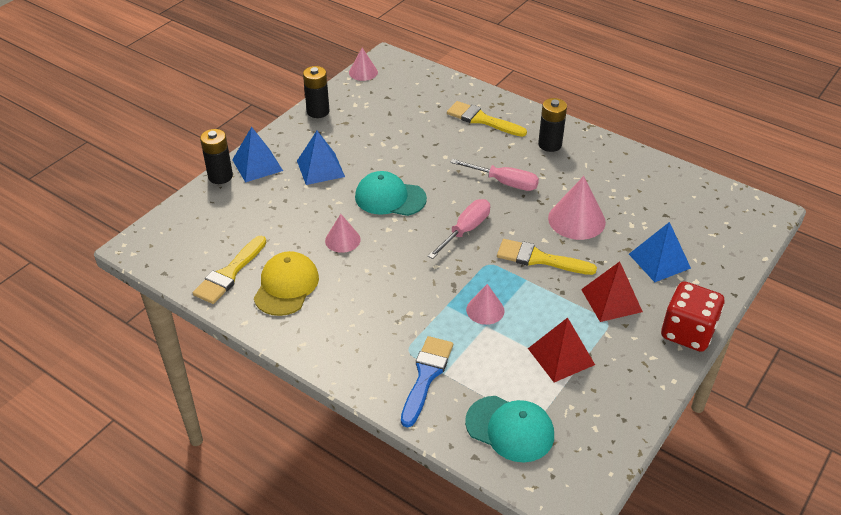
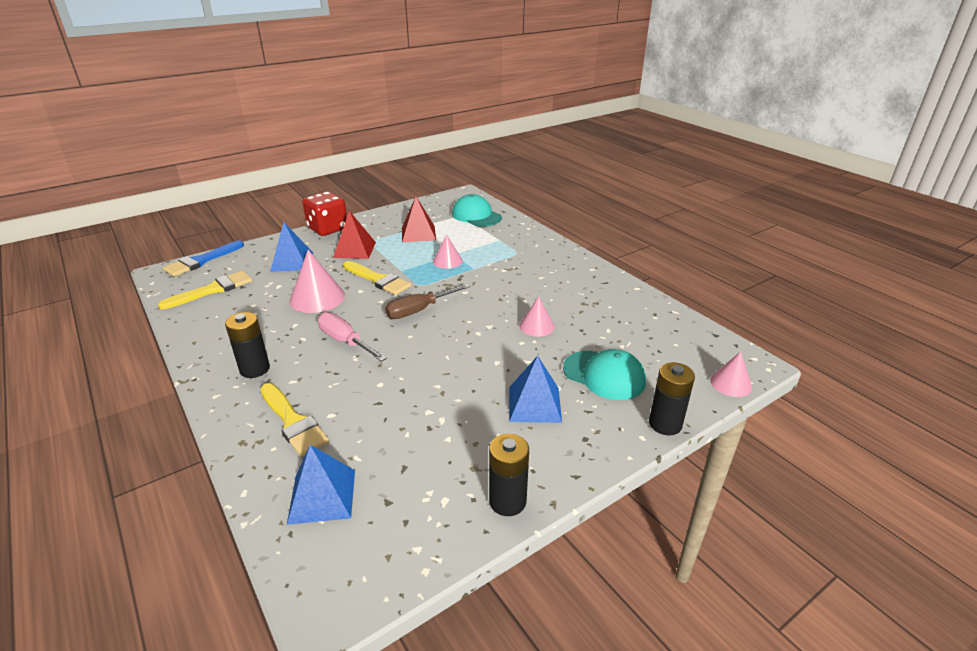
camera: 160 degrees left, 10 degrees down
yellow brush [193,236,266,304] -> yellow brush moved to [158,271,252,309]
blue pyramid [232,127,283,183] -> blue pyramid moved to [287,445,355,525]
yellow cap [254,251,319,316] -> none
pink cone [349,48,378,81] -> pink cone moved to [710,352,752,397]
turquoise cap [355,171,427,216] -> turquoise cap moved to [563,349,646,400]
blue brush [401,336,453,427] -> blue brush moved to [163,241,244,277]
pink screwdriver [428,199,490,259] -> brown screwdriver [385,284,471,319]

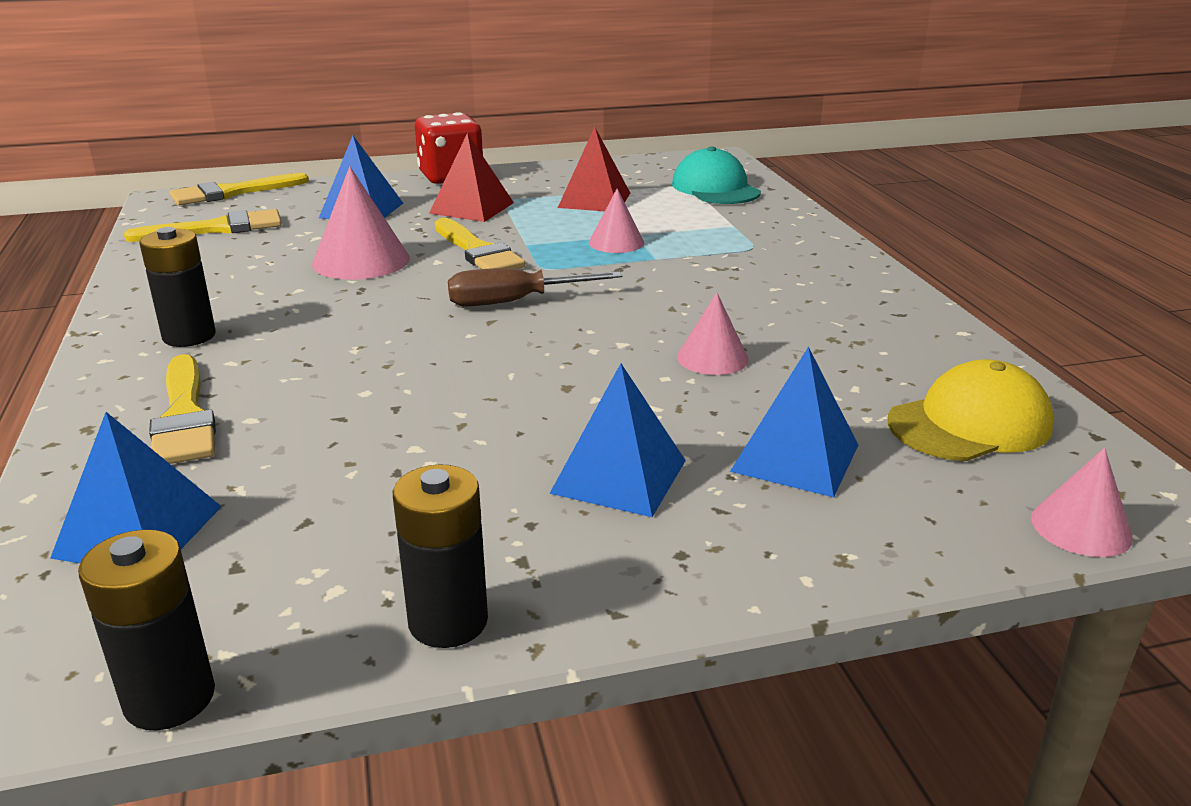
camera: 20 degrees right, 5 degrees down
blue brush [163,241,244,277] -> yellow brush [170,173,309,205]
pink screwdriver [318,312,387,362] -> none
turquoise cap [563,349,646,400] -> blue pyramid [730,347,858,497]
black battery [649,362,695,435] -> black battery moved to [78,530,215,730]
none -> yellow cap [888,359,1054,461]

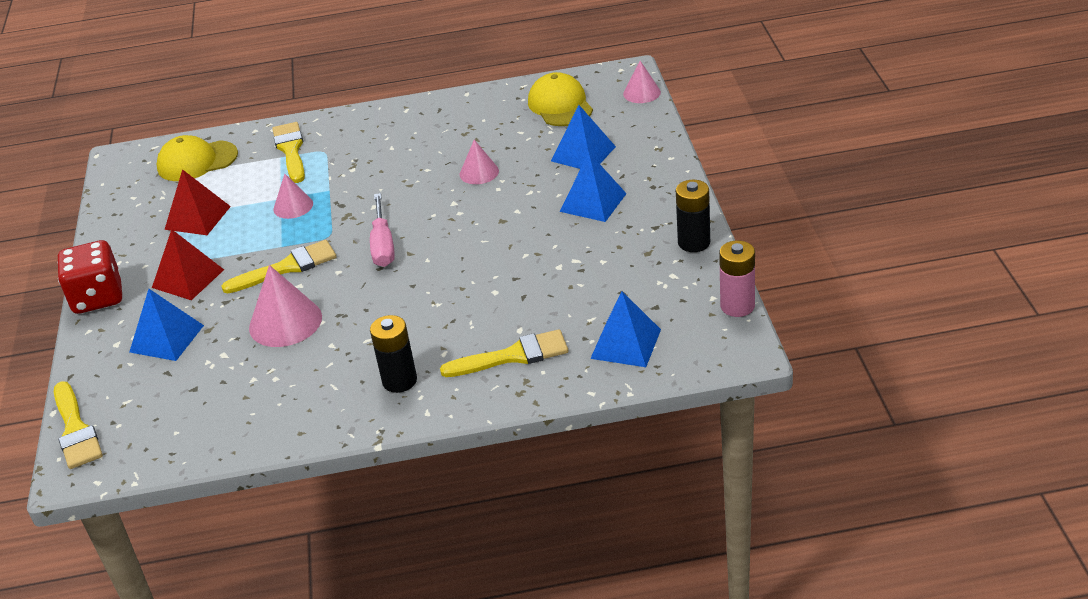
camera: 80 degrees left, 10 degrees up
black battery [78,530,215,730] -> pink battery [719,241,755,317]
yellow brush [124,209,282,242] -> yellow brush moved to [272,122,305,183]
brown screwdriver [448,268,622,306] -> pink screwdriver [370,193,395,267]
turquoise cap [672,146,761,204] -> yellow cap [157,135,238,181]

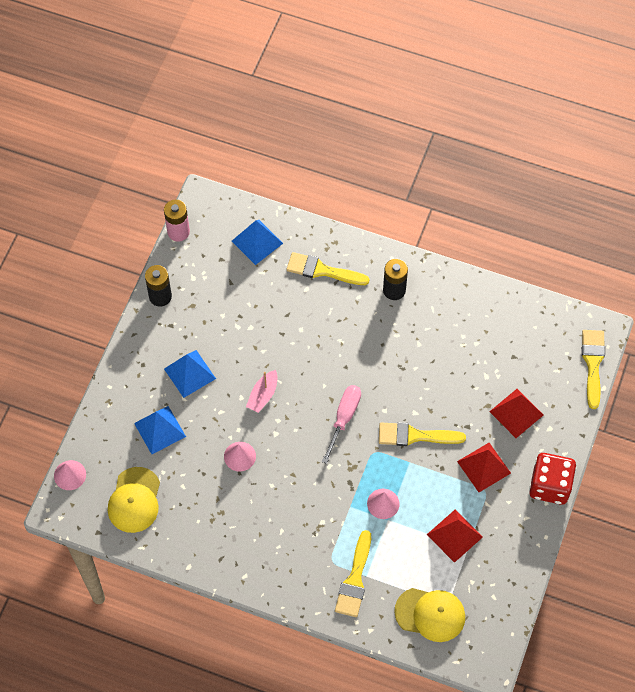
camera: 155 degrees left, 25 degrees up
blue pyramid [130,289,204,361] -> red pyramid [489,389,543,438]
pink cone [249,265,322,347] -> none
none -> pink boat [246,370,277,413]

